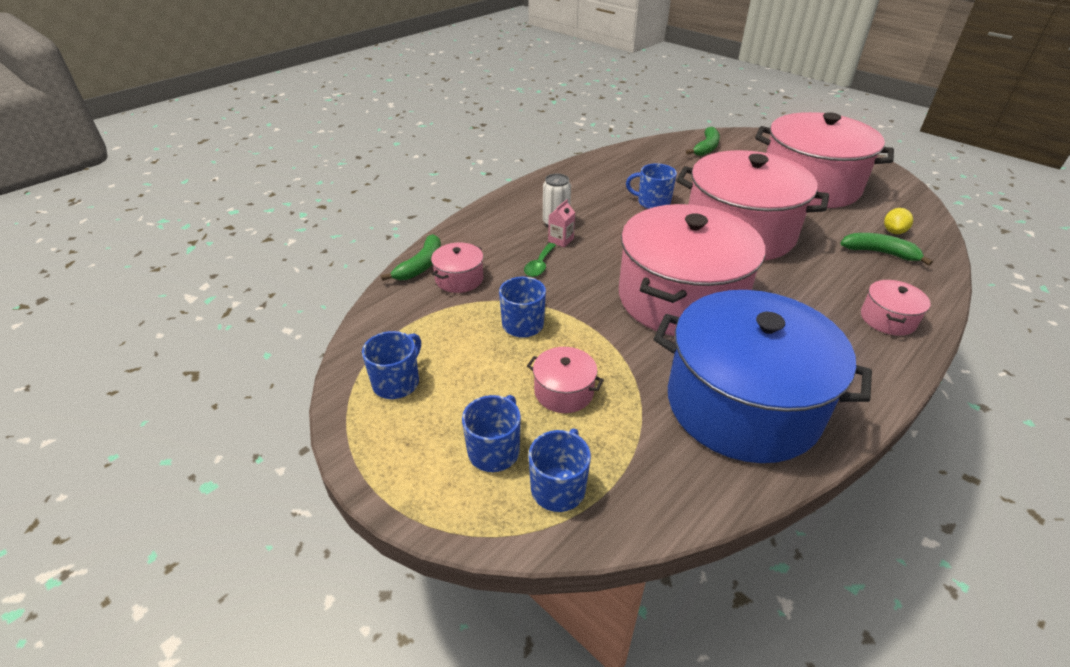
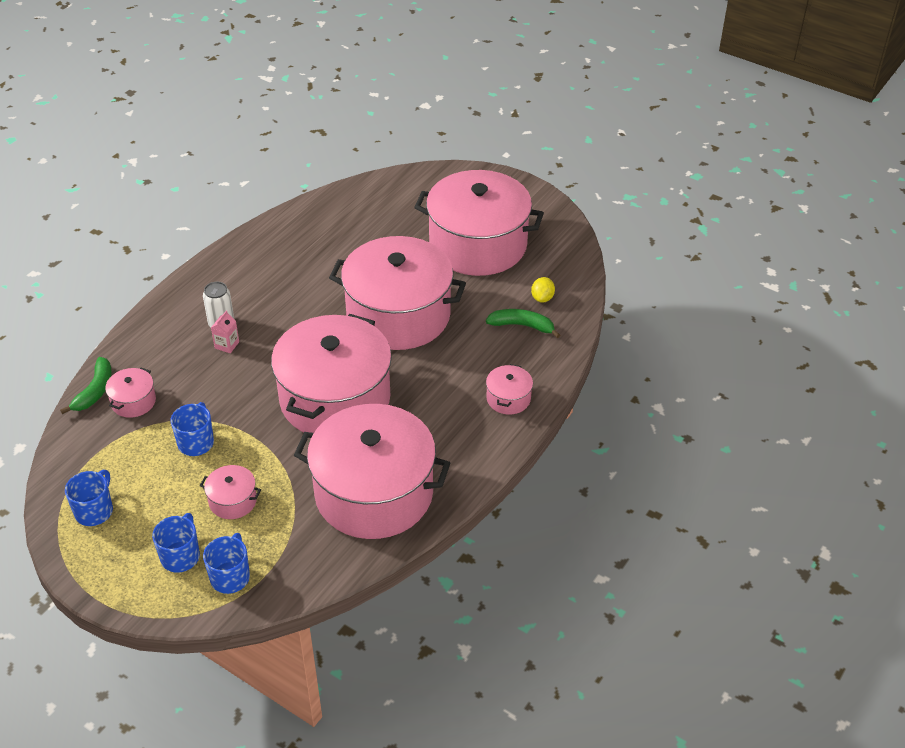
camera: 10 degrees left, 5 degrees up
green spoon [524,243,556,277] -> none
blue mug [626,163,677,209] -> none
blue pot [654,290,872,463] -> pink pot [294,404,450,539]
green banana [686,127,720,156] -> none

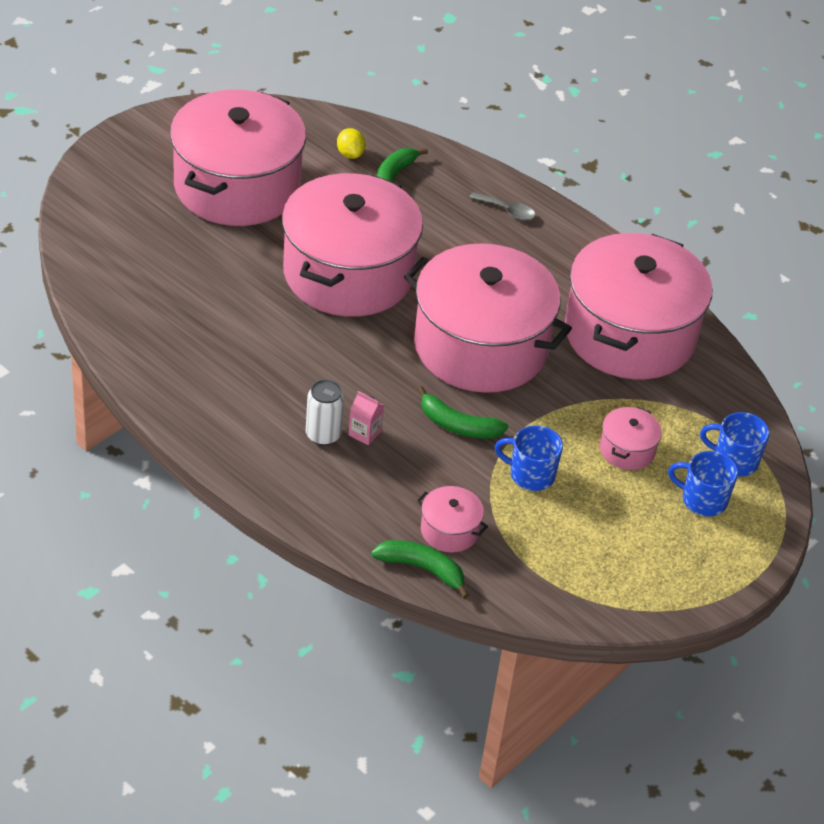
camera: 85 degrees left, 0 degrees up
blue mug [65,470,113,526] -> none
pink pot [486,364,533,415] -> grey spoon [469,192,535,220]
yellow lemon [531,277,555,303] -> yellow lemon turned 45 degrees clockwise [337,128,366,159]
none -> green banana [417,386,508,439]

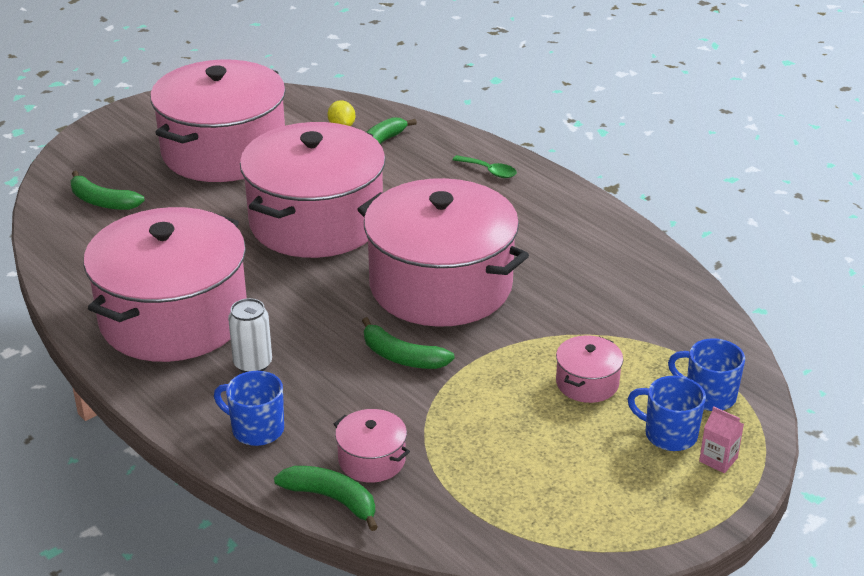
camera: 10 degrees right, 10 degrees down
pink carton [348,391,384,445] -> pink carton moved to [699,406,744,473]
grey spoon [469,192,535,220] -> green spoon [453,155,517,178]
blue mug [495,425,563,491] -> blue mug moved to [214,371,284,446]
pink pot [565,233,712,379] -> pink pot moved to [83,207,247,362]
none -> green banana [71,171,145,210]

